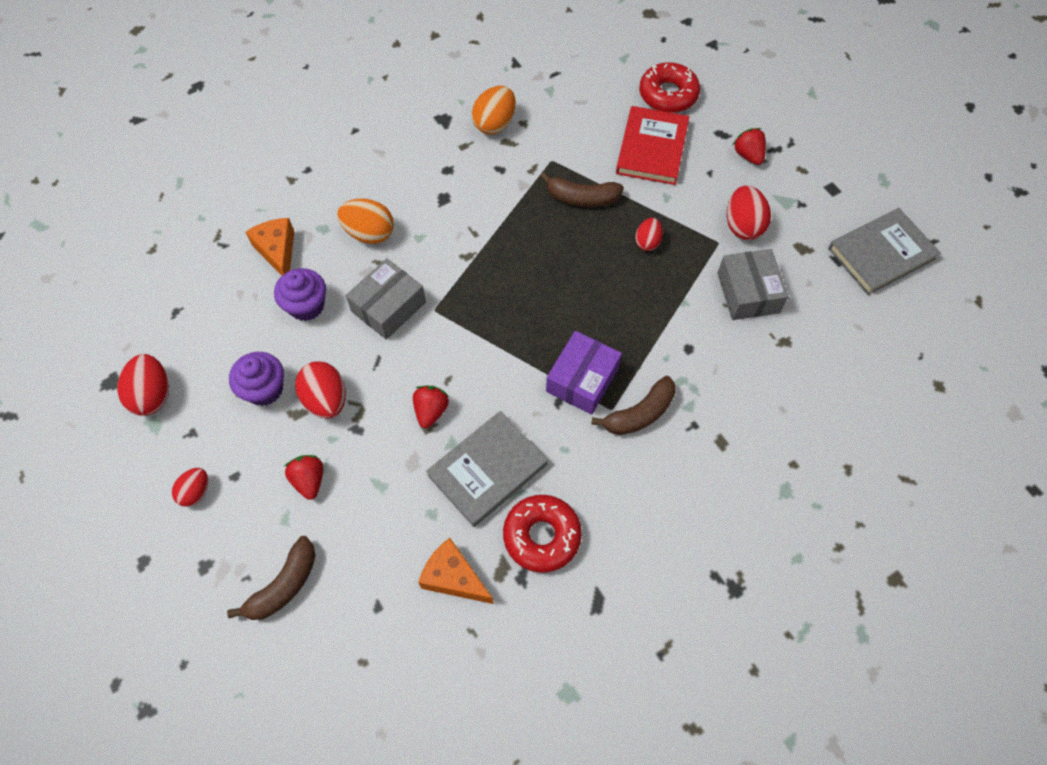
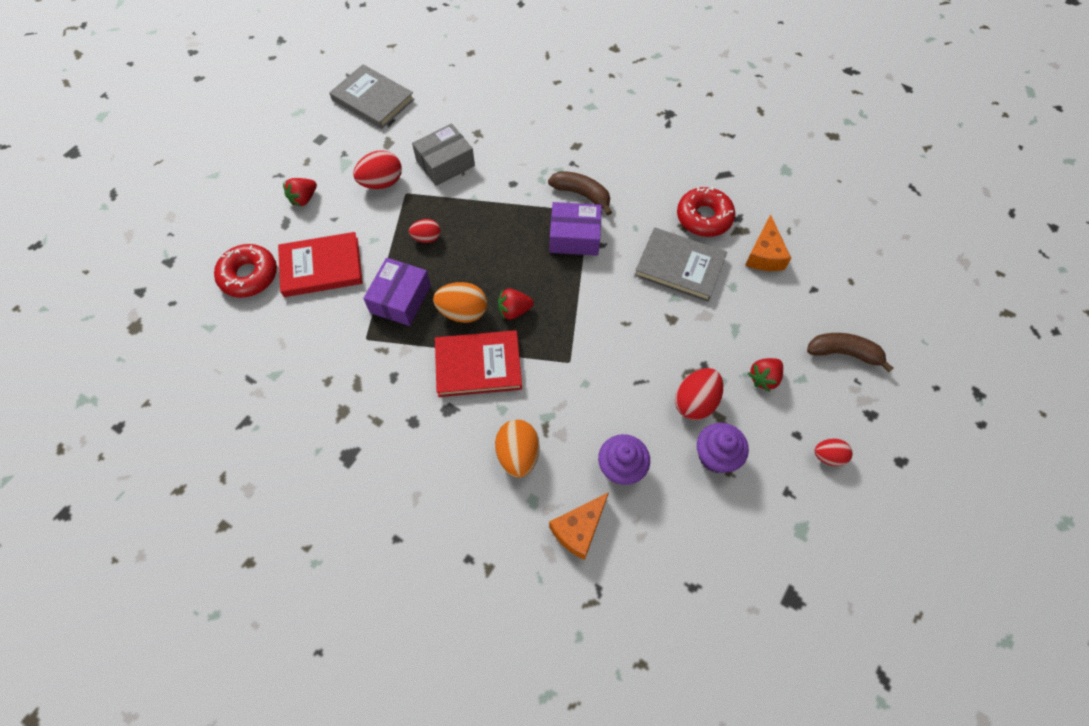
camera: 115 degrees left, 0 degrees up
red egg [117,354,169,416] -> none
grey box [346,258,426,340] -> none
red strawberry [413,386,449,428] -> red strawberry moved to [498,289,534,320]
orange egg [472,86,516,134] -> orange egg moved to [433,282,487,323]
brown banana [540,172,624,207] -> purple box [363,258,431,326]
none -> red book [435,330,522,397]

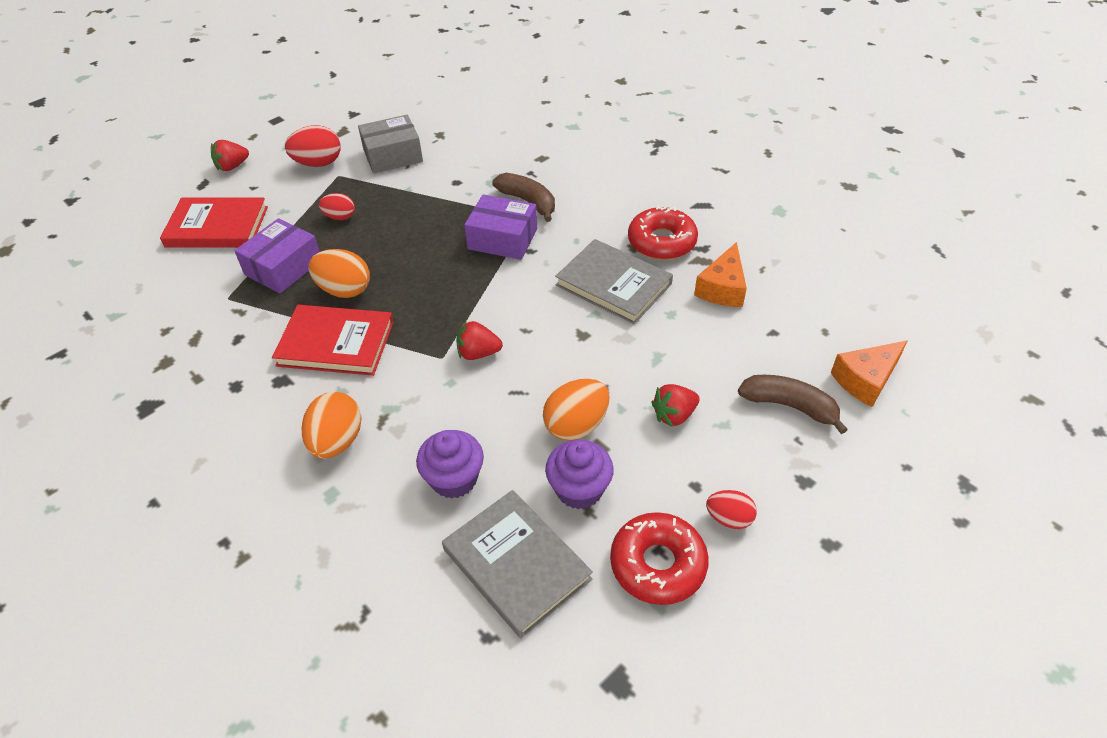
camera: 15 degrees right, 15 degrees down
red donut [214,244,277,298] -> red donut moved to [610,512,709,605]
grey book [329,64,414,129] -> grey book moved to [442,490,593,638]
red strawberry [498,289,534,320] -> red strawberry moved to [456,320,503,360]
orange cheese [549,492,609,560] -> orange cheese moved to [831,340,908,407]
red egg [675,368,723,420] -> orange egg [543,379,610,441]

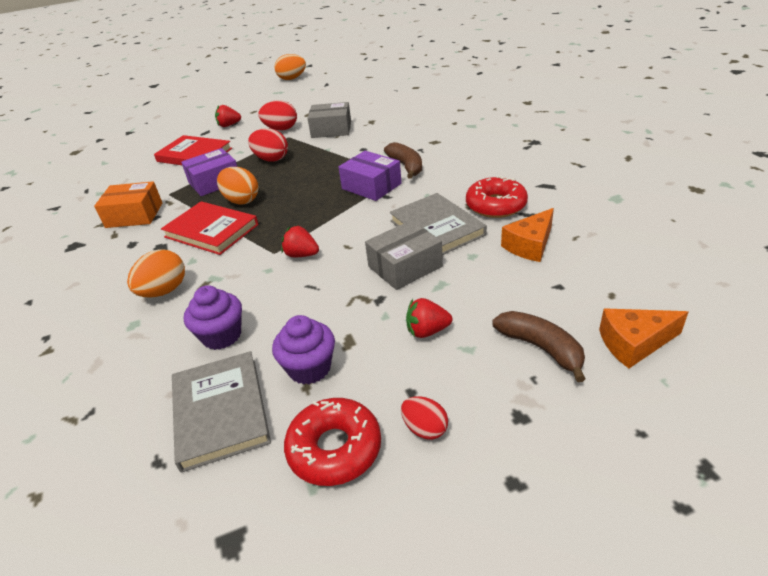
camera: 25 degrees right, 10 degrees down
red egg [319,193,355,220] -> red egg [248,128,288,162], size x1.61
orange egg [543,379,610,441] -> orange egg moved to [274,54,306,80]
none -> orange box [94,181,162,228]
none -> grey box [365,220,443,290]

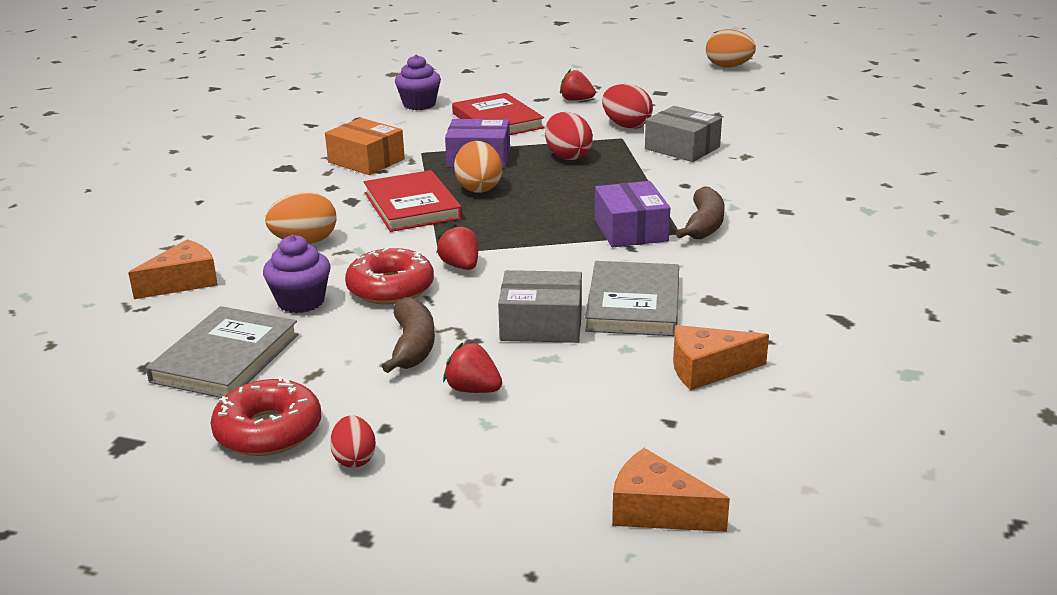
camera: 35 degrees right, 10 degrees down
purple cupcake [272,315,335,385] -> purple cupcake moved to [395,55,441,110]
red donut [466,176,528,218] -> red donut moved to [345,248,434,305]
brown banana [492,311,586,382] -> brown banana moved to [382,297,435,373]
none -> orange cheese [128,239,218,299]

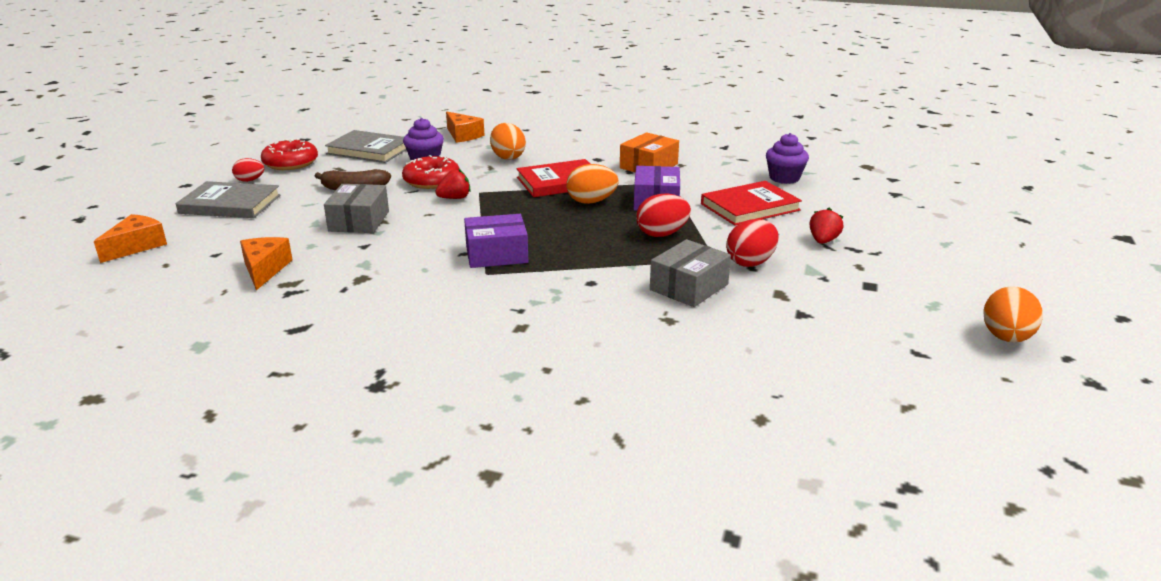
camera: 90 degrees right, 0 degrees up
red strawberry [443,342,502,393] -> none
grey book [585,261,679,336] -> grey book moved to [176,181,280,218]
brown banana [675,187,725,239] -> none

